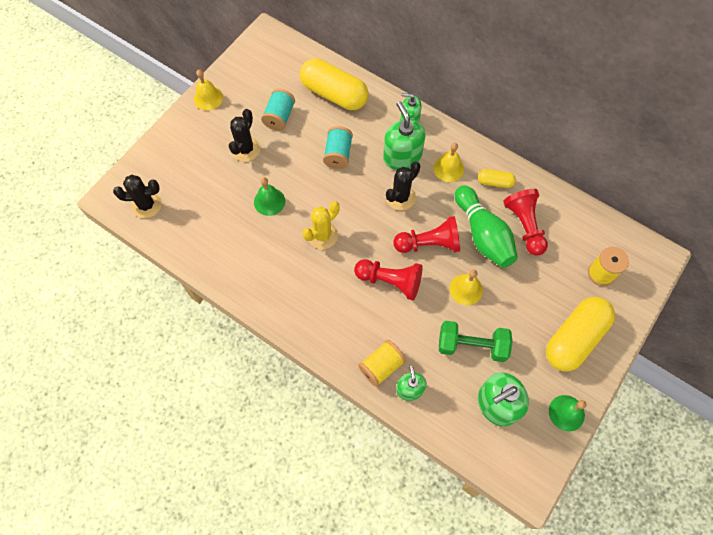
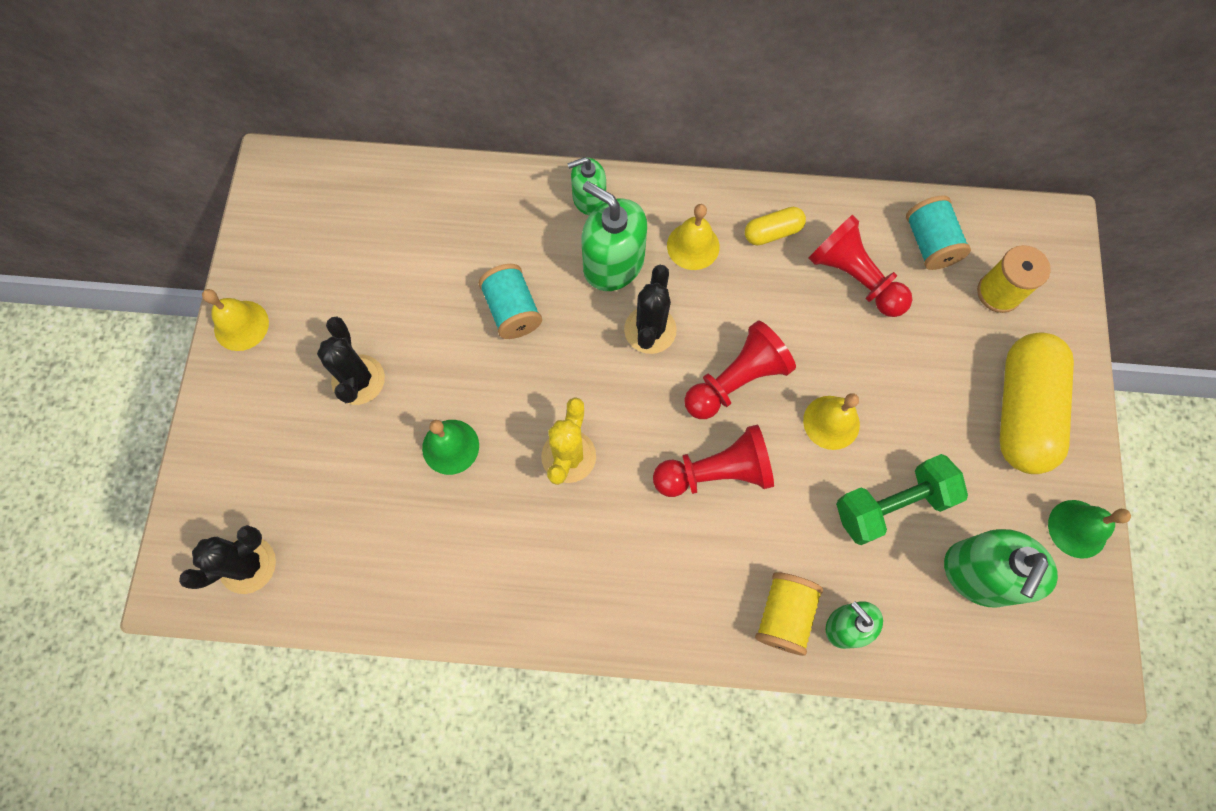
camera: 30 degrees left, 5 degrees up
turquoise spool [261,89,295,131] -> turquoise spool moved to [906,195,971,270]
yellow capsule [300,59,369,110] -> none
green bowling pin [455,185,518,268] -> none

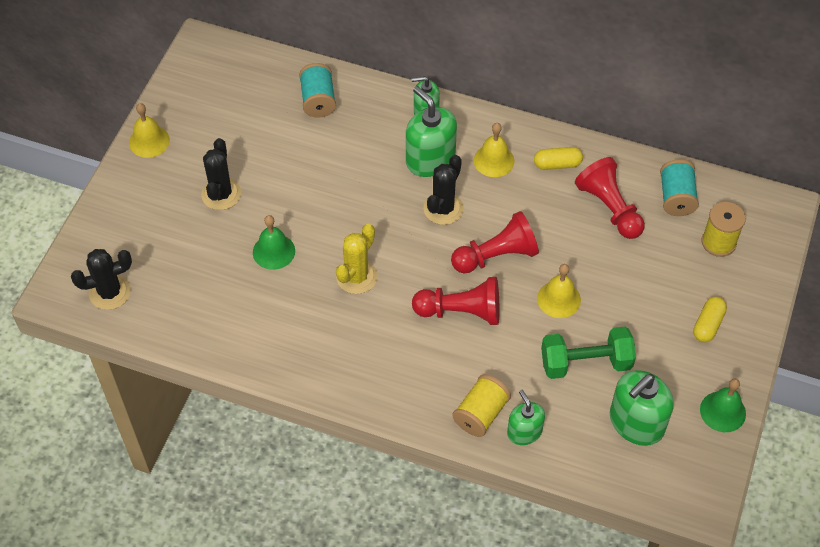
camera: 15 degrees right, 15 degrees down
turquoise spool [479,264,542,339] -> turquoise spool moved to [299,63,336,118]
yellow capsule [1000,333,1074,474] -> yellow capsule [693,297,727,342], size x0.47

